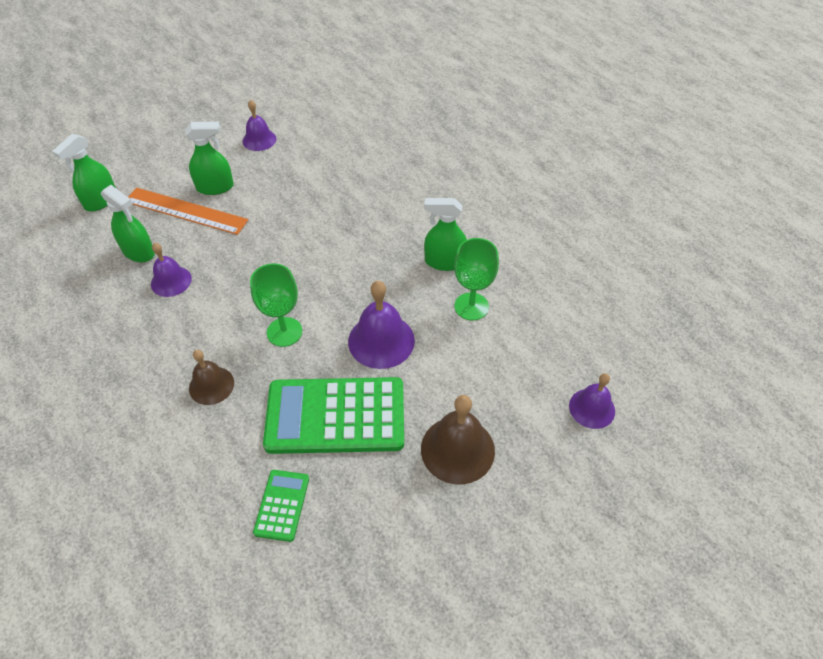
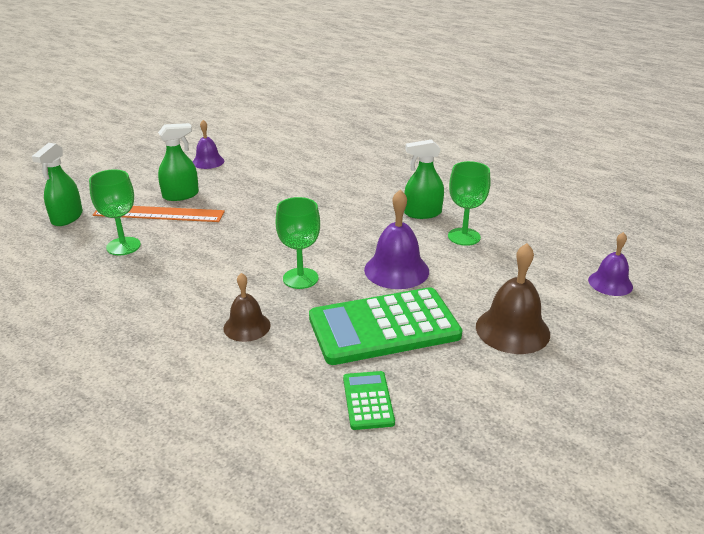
camera: 15 degrees left, 20 degrees down
green spray bottle [101,185,155,262] -> green goblet [89,169,141,255]
purple bell [151,243,192,297] -> none

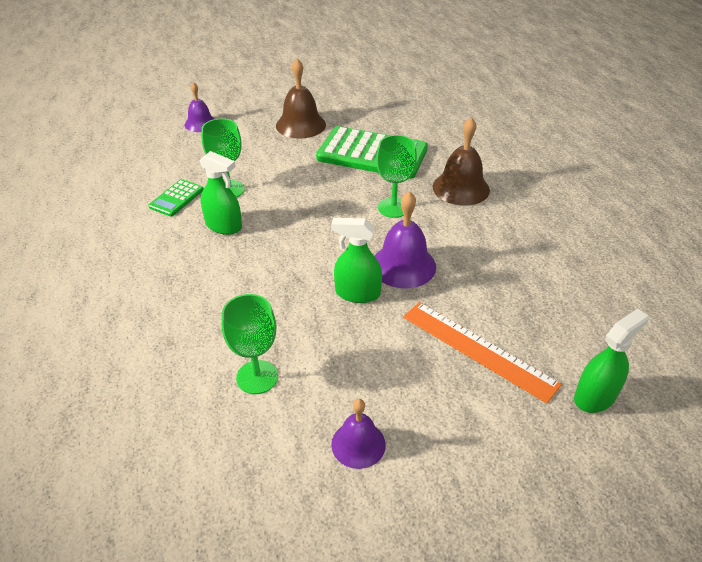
camera: 145 degrees left, 10 degrees up
green goblet [89,169,141,255] -> green goblet moved to [221,294,278,394]
green spray bottle [158,123,199,201] -> green spray bottle moved to [331,218,382,303]
brown bell [224,273,271,342] -> brown bell [432,117,490,205], size x1.56
green calculator [343,371,395,430] -> green calculator moved to [148,179,204,216]
purple bell [364,189,429,289] -> purple bell moved to [375,191,436,288]

